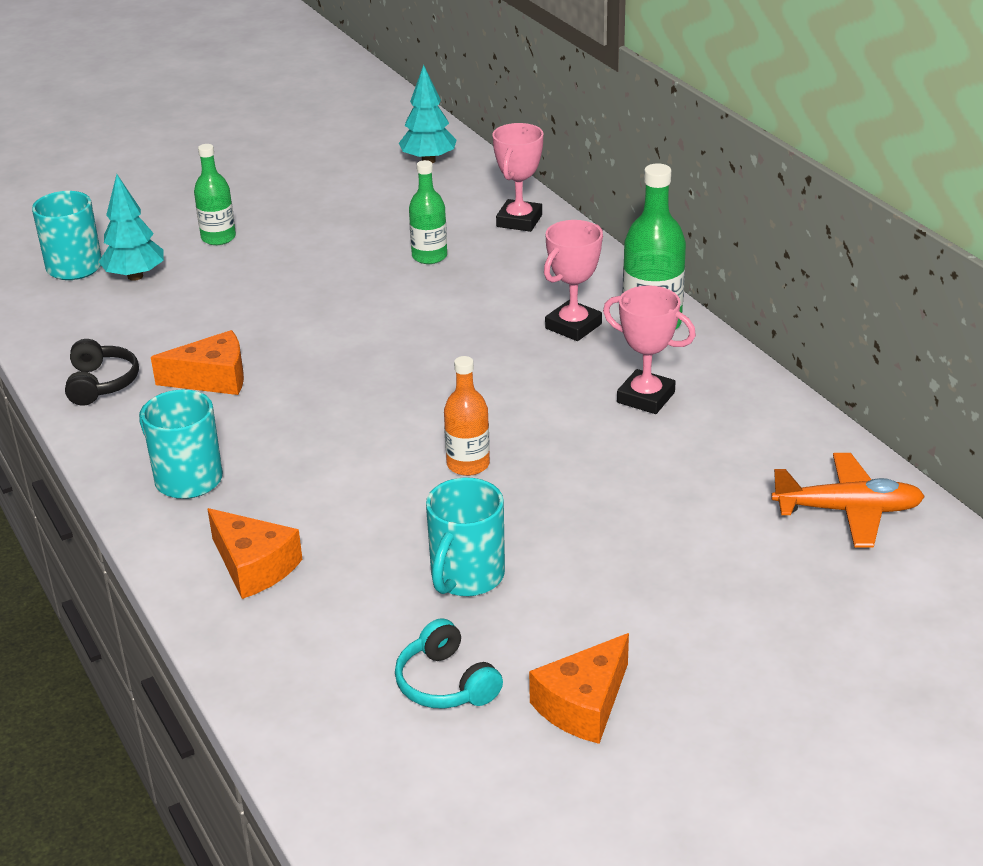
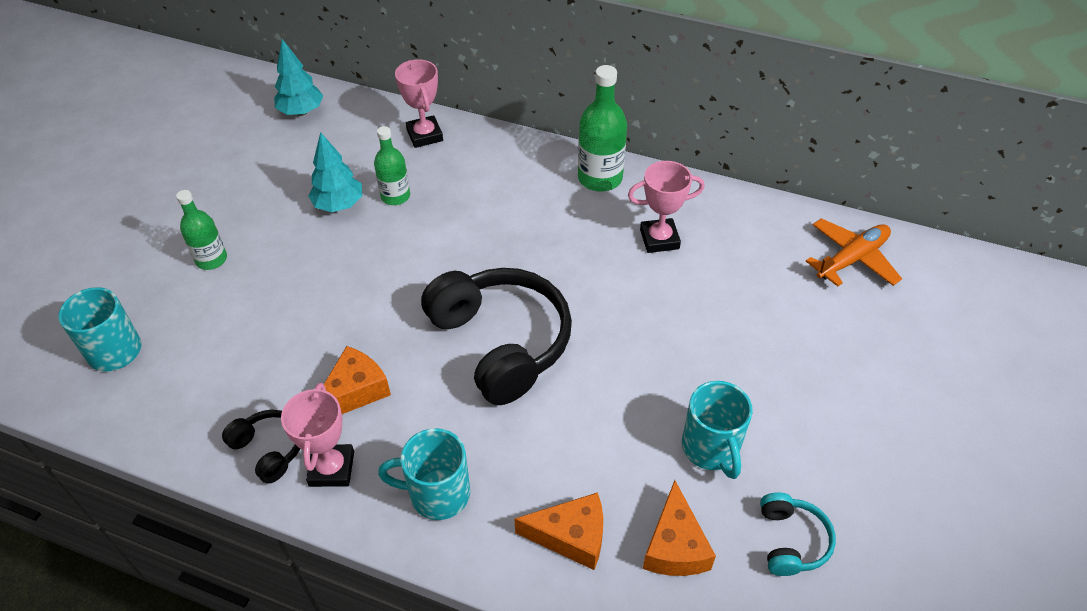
camera: 40 degrees left, 15 degrees up
turquoise tree [99,174,164,281] -> turquoise tree moved to [308,132,362,212]
turquoise headphones [395,618,503,709] -> turquoise headphones turned 105 degrees counterclockwise [760,492,836,576]
orange bottle [444,356,490,476] -> none
orange cheese [529,633,629,744] -> orange cheese moved to [643,480,716,576]
pink trophy [544,220,603,341] -> pink trophy moved to [281,383,354,487]
none -> black headphones [421,268,572,405]

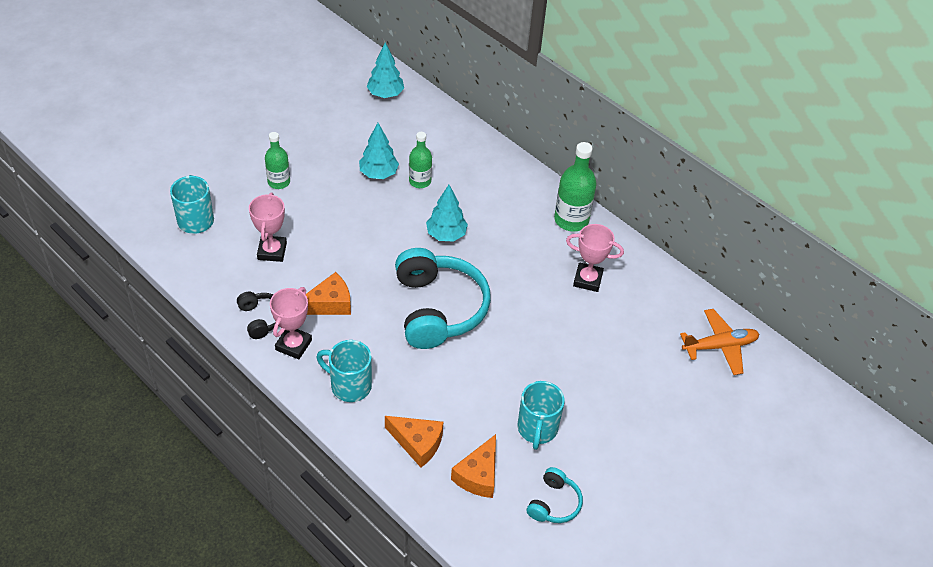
camera: 20 degrees right, 0 degrees up
pink trophy [395,59,443,148] -> pink trophy moved to [249,192,287,262]
black headphones [421,268,572,405] -> turquoise headphones [395,248,491,349]
none -> turquoise tree [426,185,468,242]

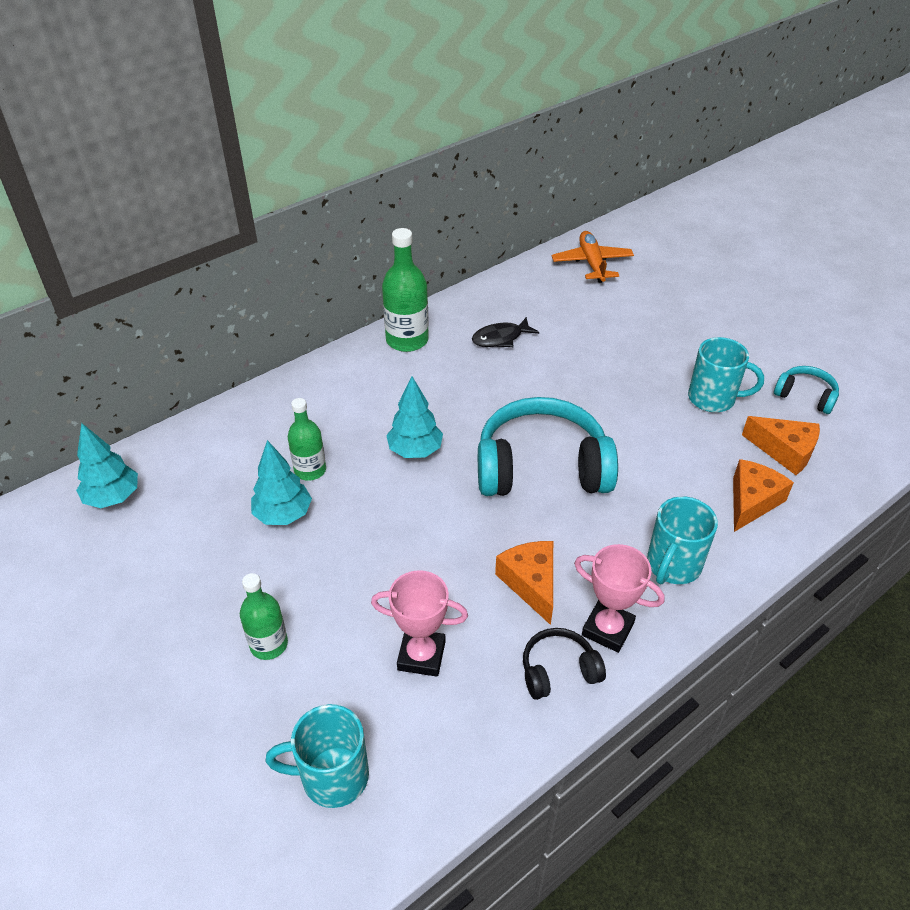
camera: 80 degrees left, 5 degrees down
pink trophy [566,224,624,292] -> black fish [472,317,539,347]

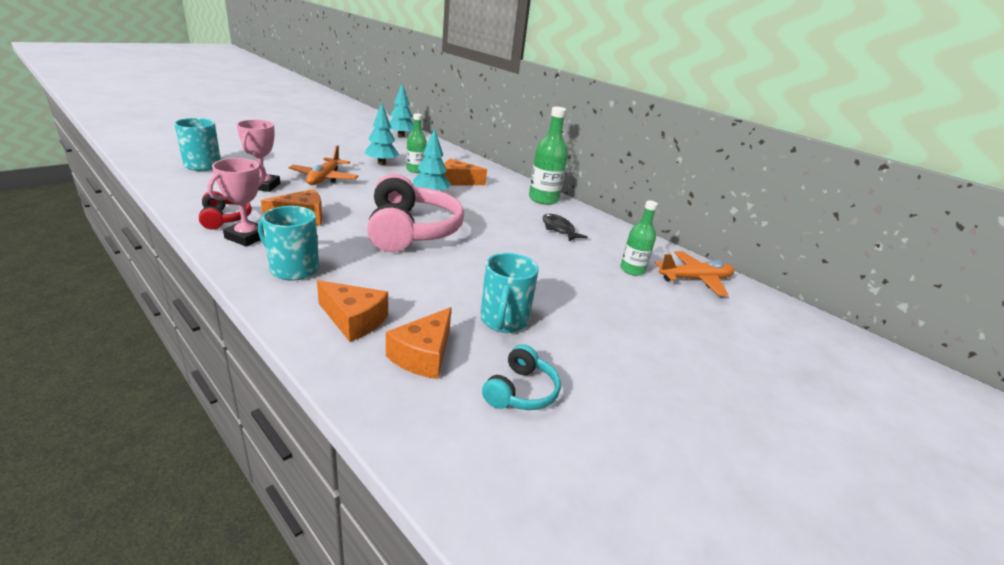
camera: 80 degrees right, 15 degrees down
green bottle [240,573,288,660] -> green bottle moved to [620,201,658,276]
turquoise headphones [478,397,618,496] -> pink headphones [367,174,464,252]
black headphones [523,628,606,700] -> red headphones [199,191,252,230]
none -> orange plane [288,145,359,185]
none -> orange cheese [443,159,487,185]

